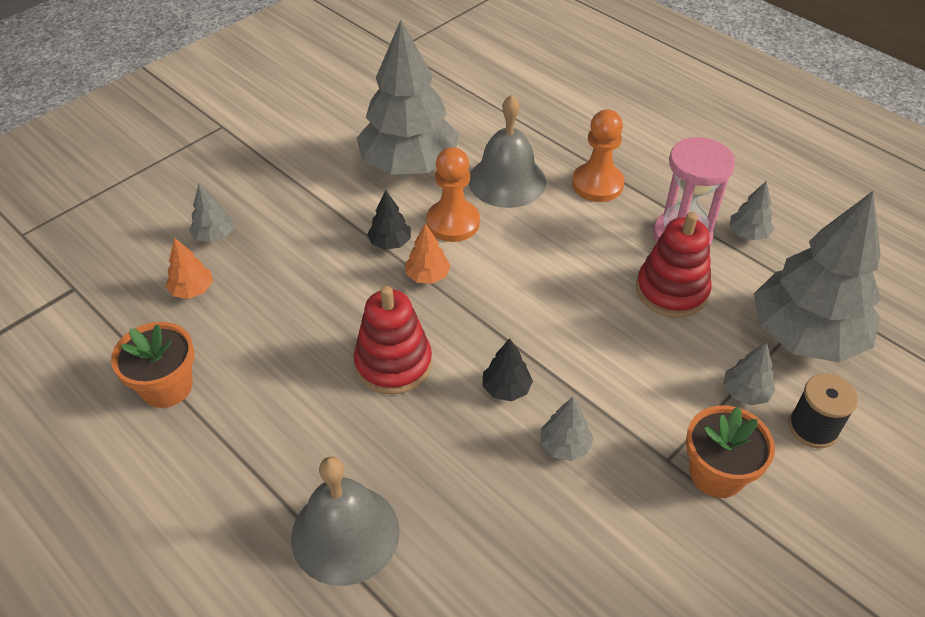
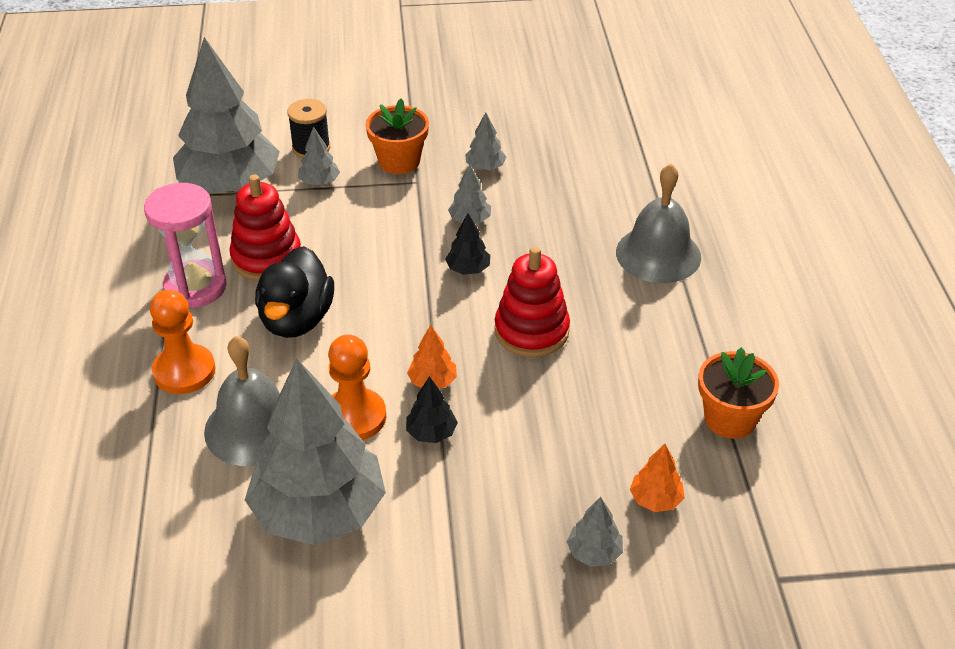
camera: 140 degrees left, 5 degrees down
grey tree [730,181,774,240] -> grey tree moved to [465,112,506,170]
none -> black duck [255,246,334,338]

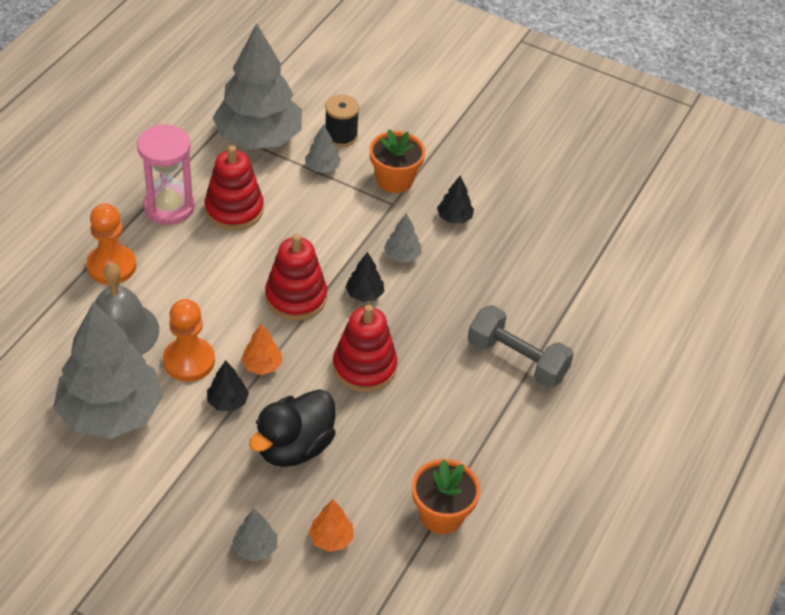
camera: 30 degrees right, 5 degrees up
black duck [255,246,334,338] -> black duck moved to [249,389,336,467]
grey tree [465,112,506,170] -> black tree [437,176,474,224]
grey bell [616,164,701,283] -> grey dumbbell [468,305,574,388]
none -> red stacking toy [265,234,327,321]

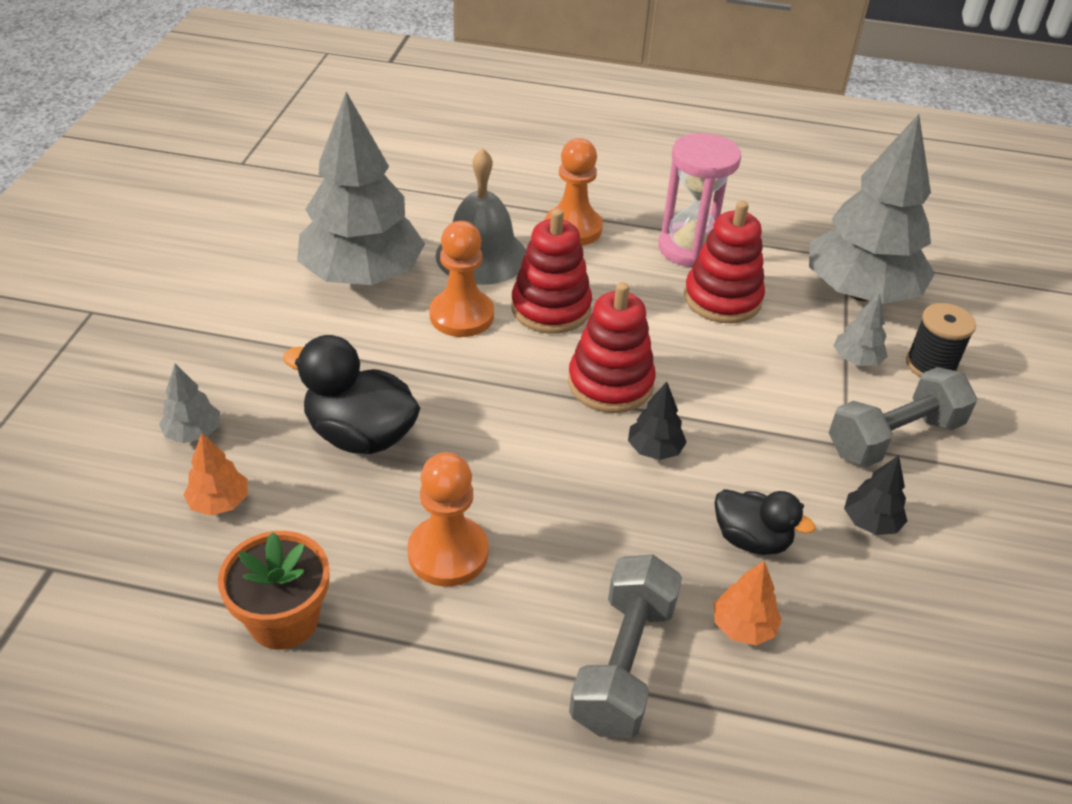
camera: 75 degrees right, 5 degrees down
black tree [207,360,249,412] -> none
orange tree [241,324,282,375] -> orange tree moved to [714,561,782,645]
red stacking toy [333,304,397,392] -> red stacking toy moved to [511,209,592,334]
orange flower pot [369,129,425,193] -> grey dumbbell [828,367,977,467]
grey tree [384,213,422,263] -> none
none -> orange pawn [407,452,488,587]
none -> black duck [715,489,815,555]

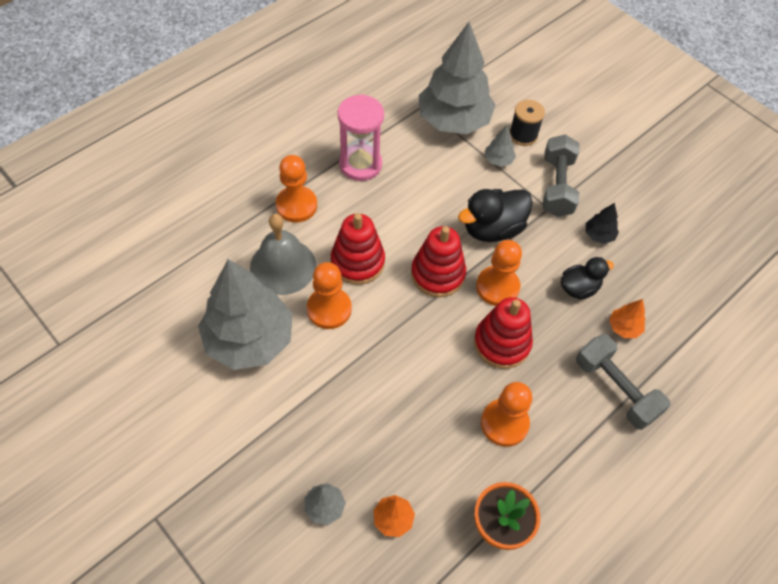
camera: 55 degrees left, 15 degrees up
black duck [283,335,420,454] -> black duck moved to [458,189,533,242]
black tree [628,382,687,460] -> orange pawn [476,240,522,306]
red stacking toy [684,201,765,323] -> red stacking toy moved to [474,297,533,369]

